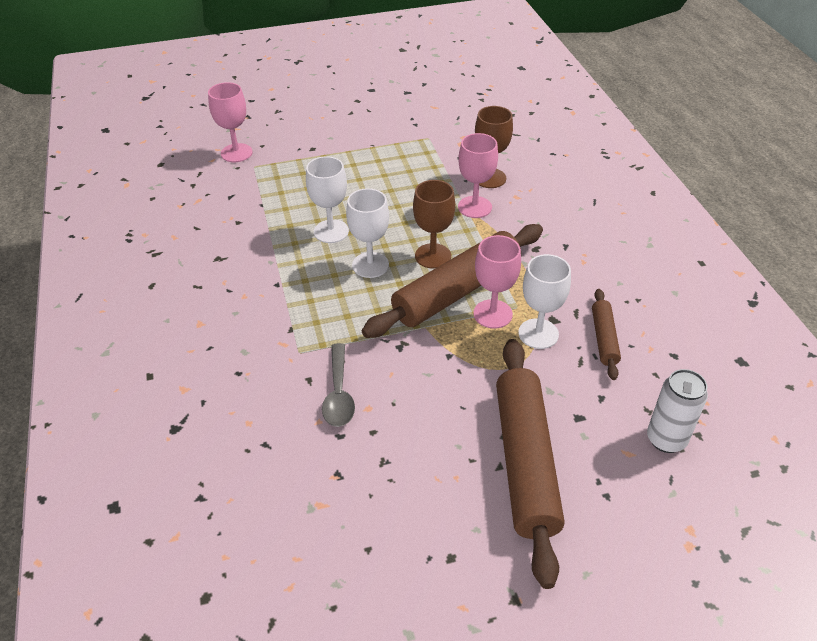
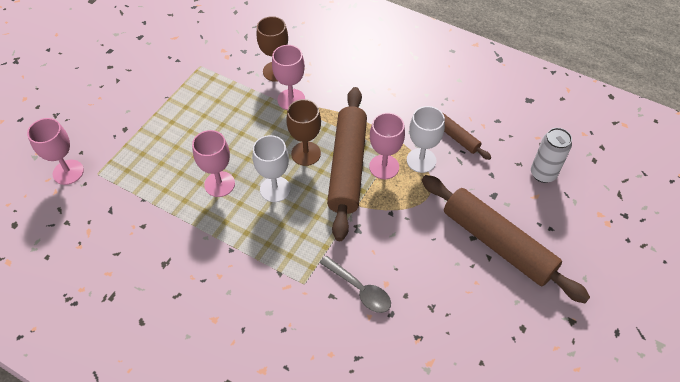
camera: 45 degrees left, 10 degrees up
white goblet [306,156,349,243] -> pink goblet [192,130,235,197]

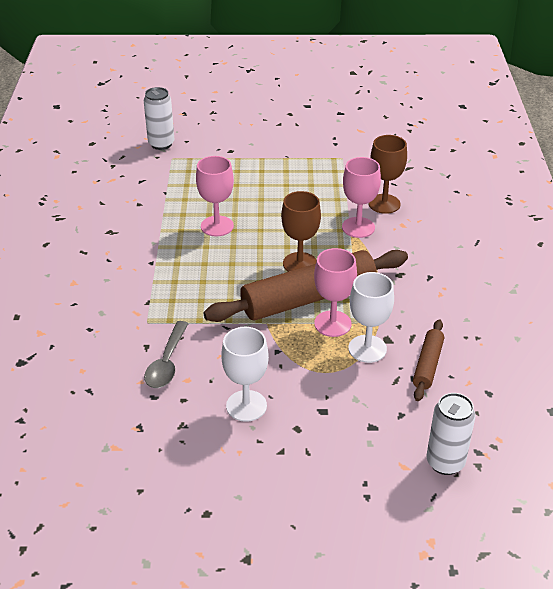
camera: 60 degrees right, 15 degrees down
pink goblet [27,118,84,185] -> white can [144,87,174,150]
white goblet [252,135,291,202] -> white goblet moved to [221,327,269,422]
brown rolling pin [422,175,590,303] -> none

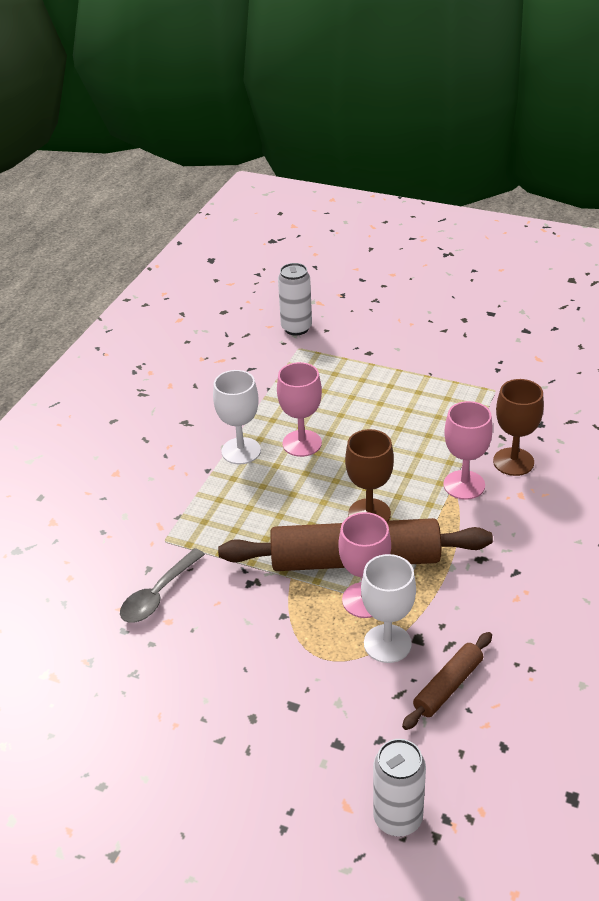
camera: 25 degrees right, 0 degrees up
white goblet [221,327,269,422] -> white goblet moved to [213,370,261,464]

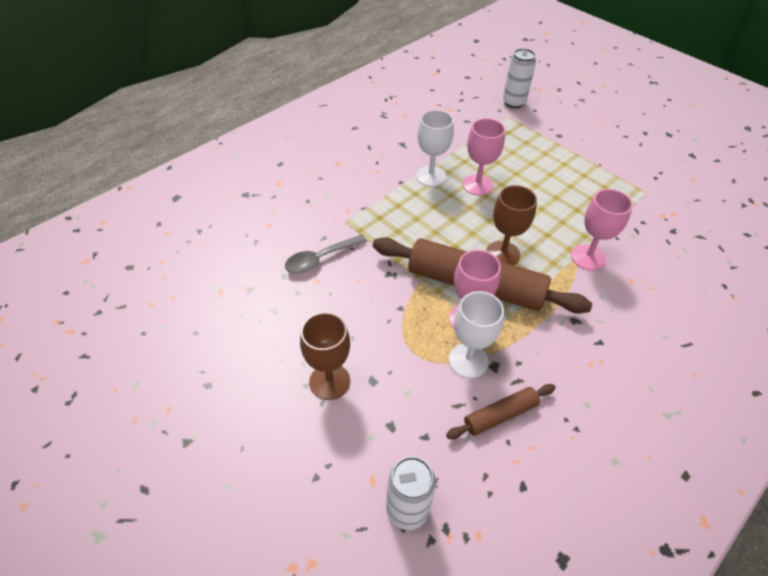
camera: 20 degrees right, 10 degrees up
brown goblet [493,379,544,476] -> brown goblet moved to [300,312,350,400]

